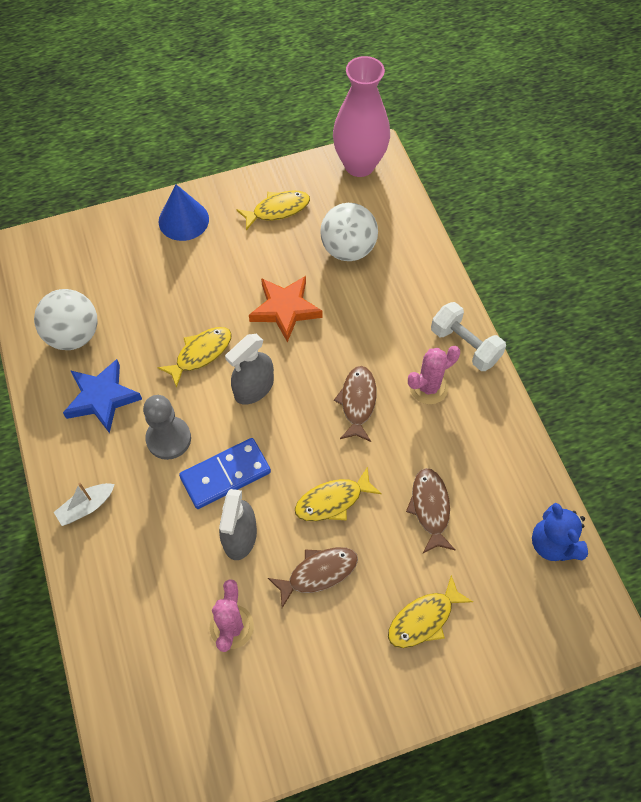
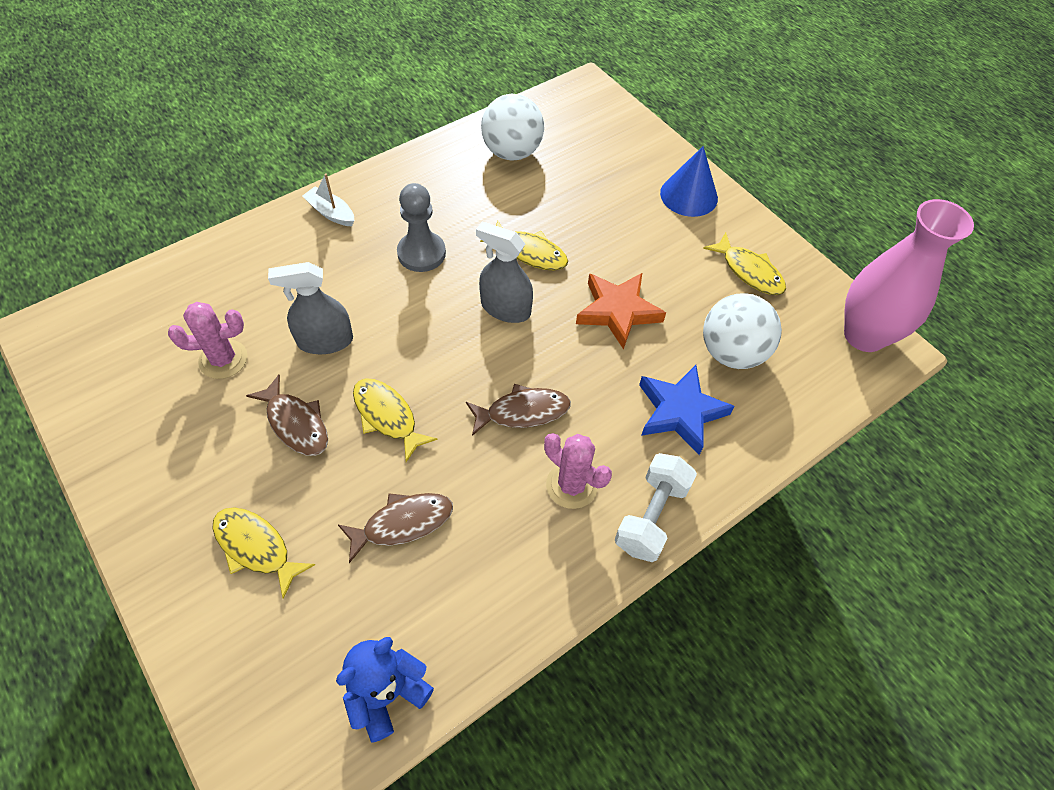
camera: 70 degrees right, 5 degrees down
blue star [63,359,142,433] -> blue star moved to [639,365,735,455]
blue domino [179,438,271,509] -> none

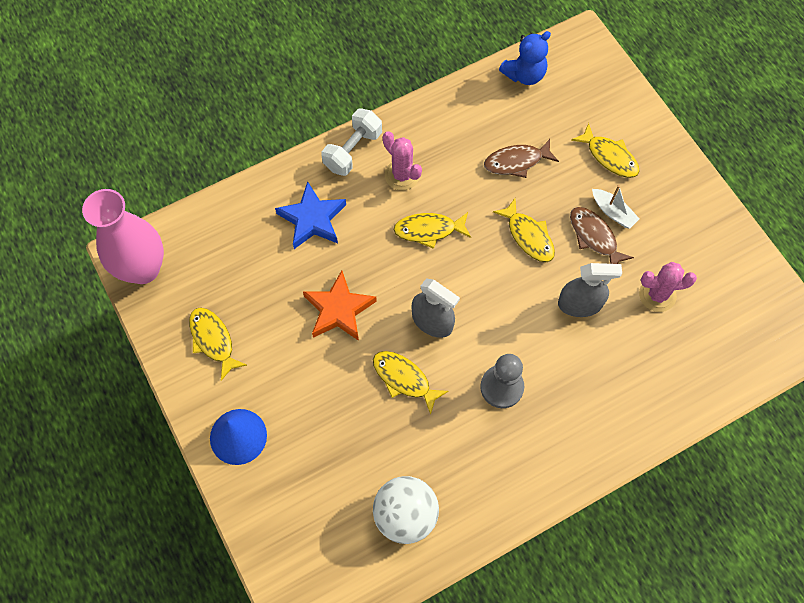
camera: 170 degrees left, 10 degrees up
white boat [302,173,354,226] -> white boat moved to [592,185,640,229]
brown fish [466,384,571,436] -> yellow fish [393,212,471,249]
white ball [703,293,782,369] -> none

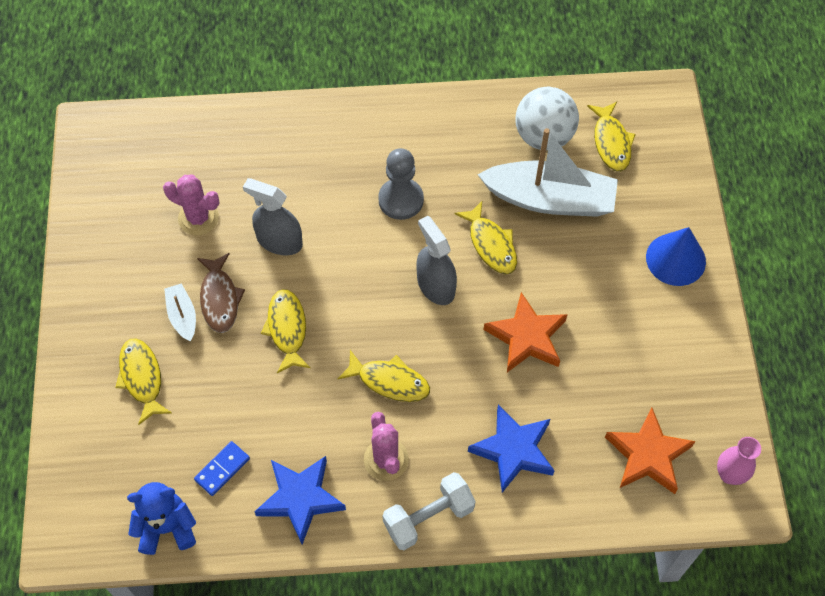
camera: 155 degrees left, 5 degrees down
pink vase [82,189,164,284] -> pink vase [717,437,761,485], size x0.49
yellow fish [189,307,247,381] -> yellow fish moved to [587,102,636,172]
brown fish [484,139,559,178] -> none
none -> blue domino [194,441,250,496]
none -> blue star [254,456,346,544]
none -> white boat [477,128,618,217]
none -> orange star [605,408,696,494]

